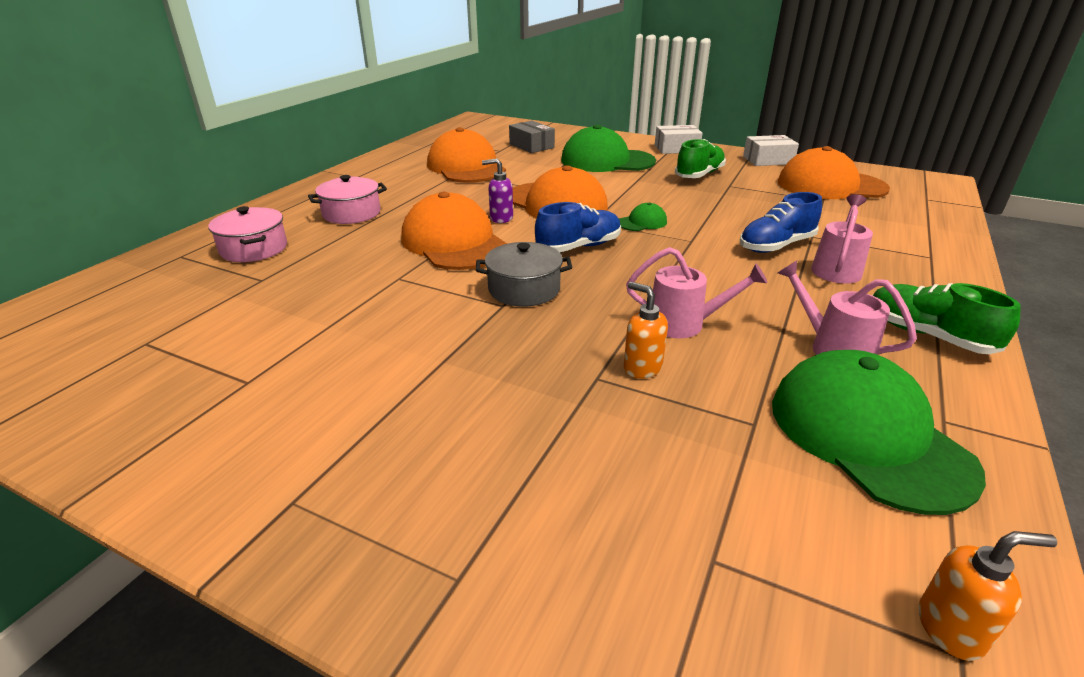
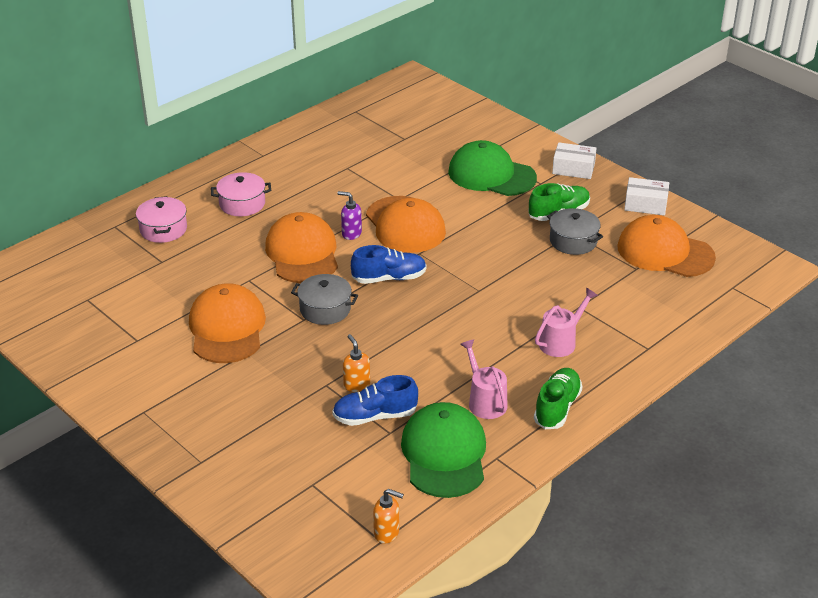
camera: 20 degrees right, 5 degrees up
orange cap [427,127,506,183] -> orange cap moved to [189,283,266,363]
grey box [509,121,555,153] -> none
green cap [619,202,667,231] -> none
pink watering can [626,247,767,338] -> none
blue shoe [740,192,822,253] -> blue shoe moved to [332,375,418,426]
green shoe [872,283,1021,354] -> green shoe turned 45 degrees clockwise [534,368,583,429]
none -> grey pot [547,208,603,255]

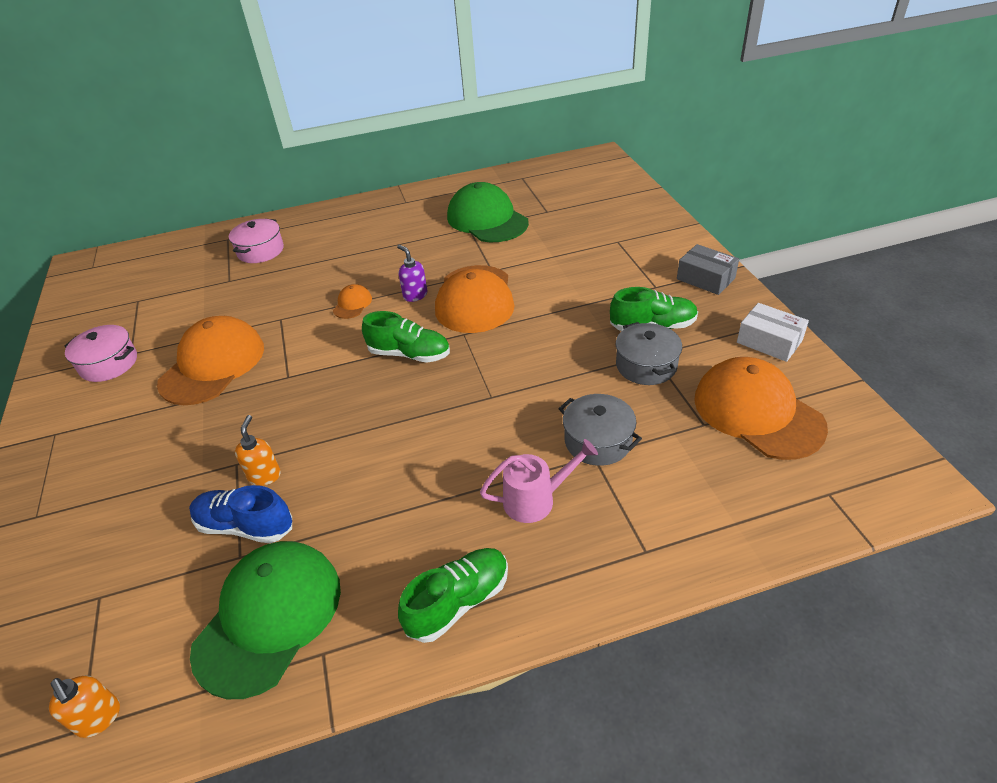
camera: 30 degrees right, 5 degrees up
pink pot [211,172,271,216] -> pink pot moved to [65,325,137,382]
orange cap [265,212,338,283] -> orange cap [333,284,372,319], size x0.44
grey pot [291,274,358,325] -> grey pot moved to [558,394,642,466]
blue shoe [351,245,427,284] -> green shoe [362,311,450,363]
green cap [448,140,537,196] -> green cap moved to [447,182,529,242]
pink watering can [460,339,507,419] -> none
white box [552,142,597,179] -> grey box [677,244,739,295]

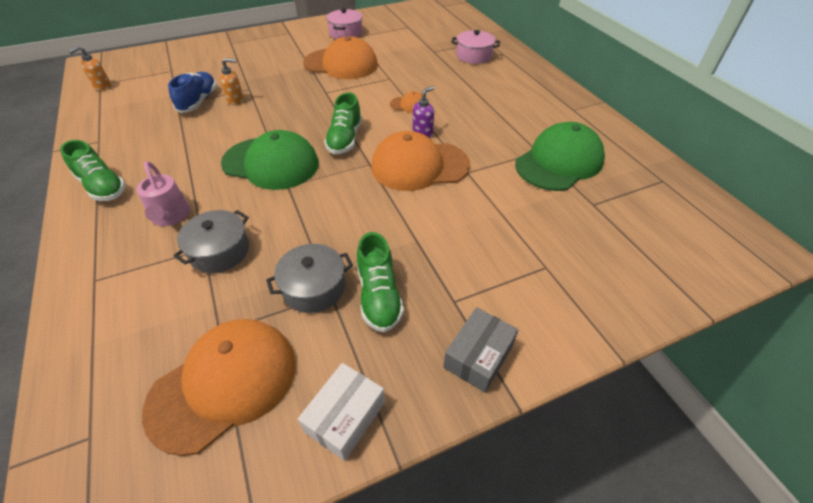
camera: 80 degrees right, 5 degrees up
green cap [190,541,341,699] -> green cap moved to [221,130,319,190]

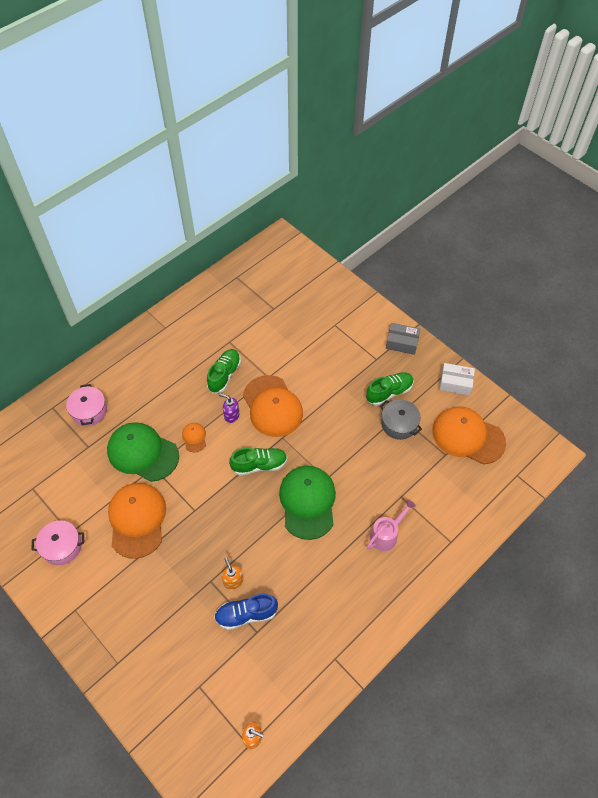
camera: 110 degrees left, 10 degrees up
green shoe [60,140,126,201] -> green shoe moved to [207,349,241,393]
grey pot [173,210,249,273] -> none
green cap [515,122,605,191] -> green cap moved to [107,422,179,482]

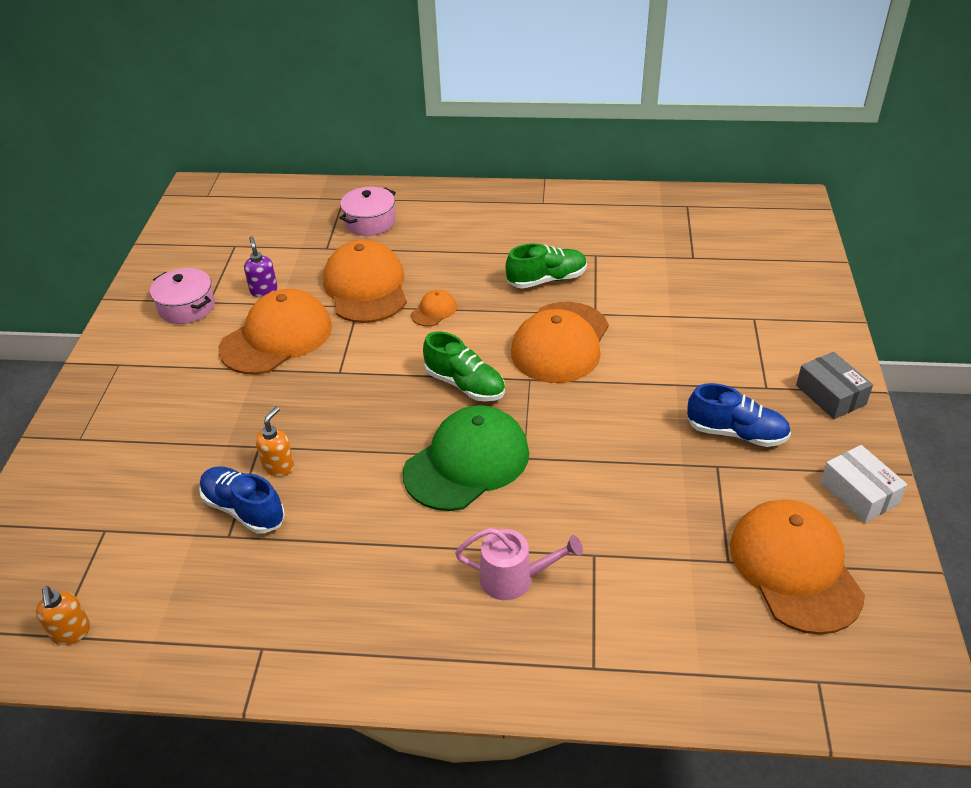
camera: 50 degrees right, 15 degrees down
green cap [107,422,179,482] -> orange cap [323,240,407,323]
purple soap dispenser [219,393,239,423] -> purple soap dispenser moved to [244,236,278,297]
green shoe [366,372,414,406] -> blue shoe [687,383,791,447]
grey pot [380,399,422,440] -> none

